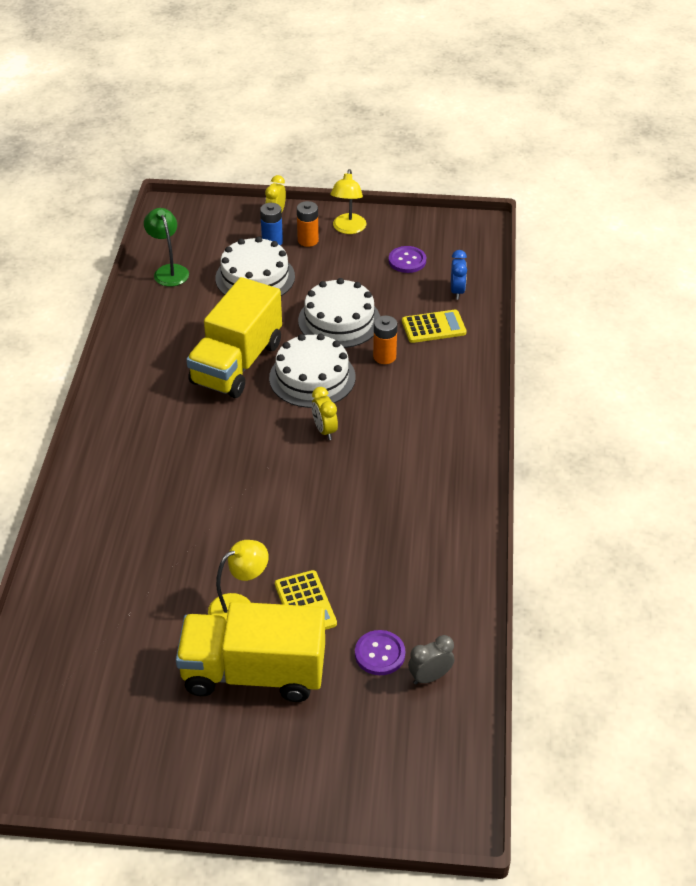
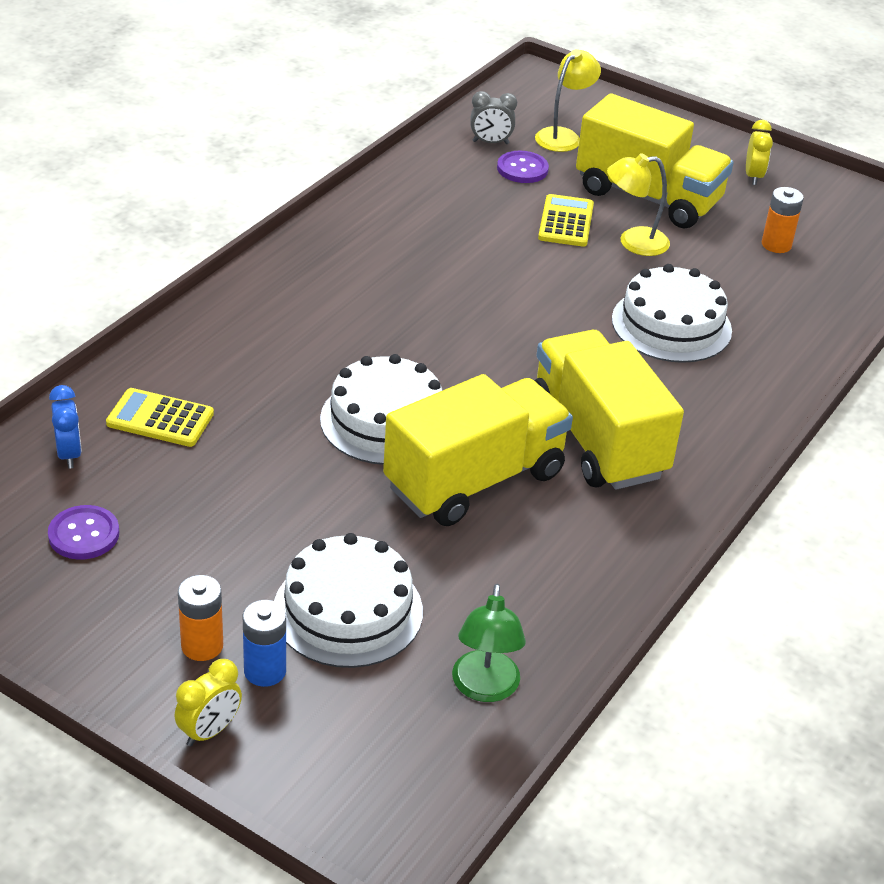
camera: 155 degrees left, 5 degrees down
white cake [298,278,380,348] -> white cake moved to [612,264,732,363]
yellow clock [312,387,338,440] -> yellow clock moved to [746,120,773,185]
yellow lamp [330,169,366,234] -> yellow lamp moved to [535,49,601,152]
orange battery [373,316,397,364] -> orange battery moved to [762,187,804,253]
blue clock [451,250,467,299] -> blue clock turned 135 degrees clockwise [49,385,82,469]
none -> yellow truck [534,330,684,490]

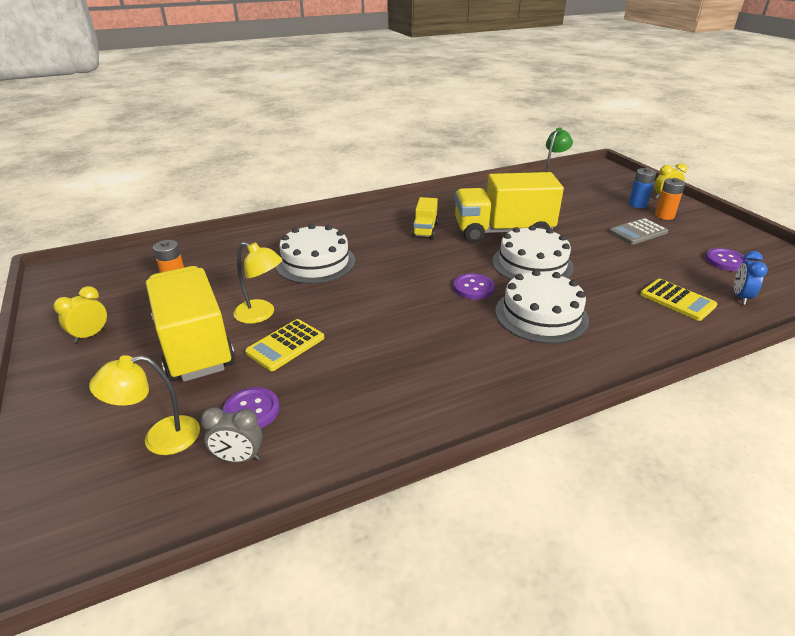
camera: 145 degrees left, 5 degrees down
white cake [274,533,423,668] -> white cake moved to [495,270,589,344]
grey clock [470,91,517,144] -> grey clock turned 150 degrees clockwise [201,407,262,463]
yellow truck [534,330,684,490] -> yellow truck [412,197,438,239], size x0.47
none -> purple button [453,273,495,300]
none -> grey calculator [609,218,668,245]

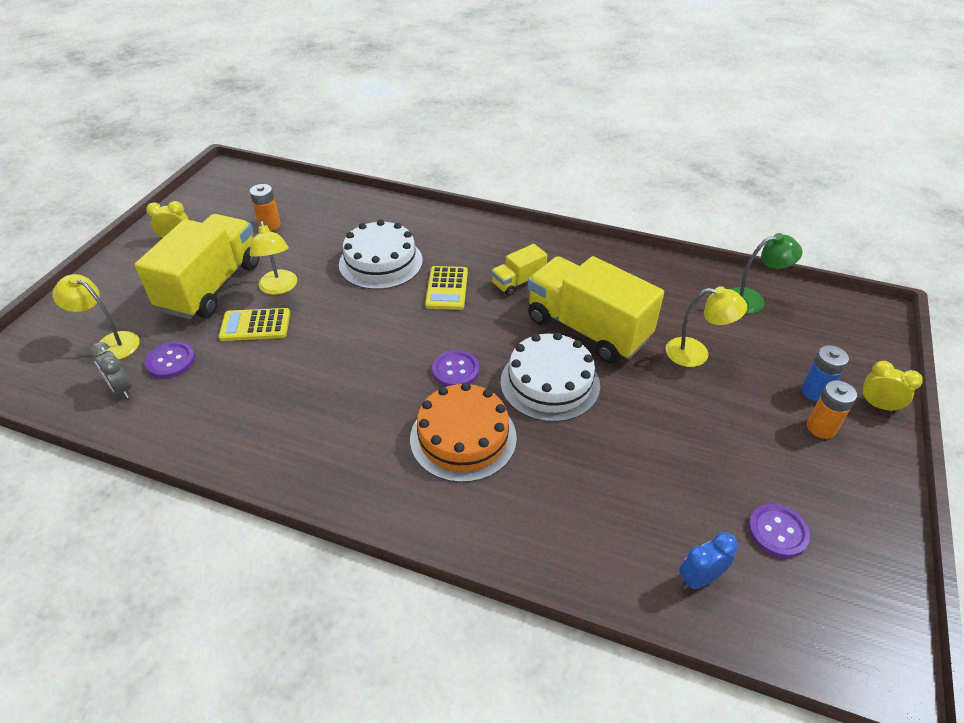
camera: 45 degrees right, 10 degrees up
white cake [495,270,589,344] -> orange cake [410,382,517,482]
grey calculator [609,218,668,245] -> none
yellow calculator [640,279,717,321] -> yellow calculator moved to [425,266,468,310]
none -> yellow lamp [666,286,747,367]

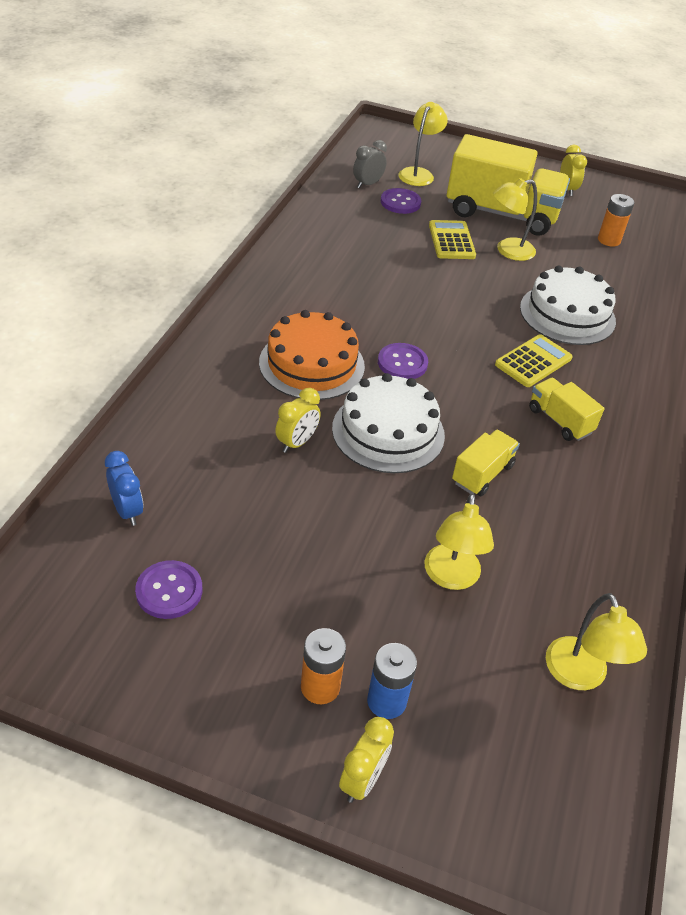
camera: 85 degrees right, 0 degrees up
yellow calculator [425,266,468,310] -> yellow calculator turned 135 degrees clockwise [495,334,573,387]
yellow truck [527,256,664,363] -> yellow truck [452,430,520,496], size x0.47
green lamp [731,233,803,314] -> yellow lamp [546,593,647,690]
none -> yellow clock [275,388,320,453]

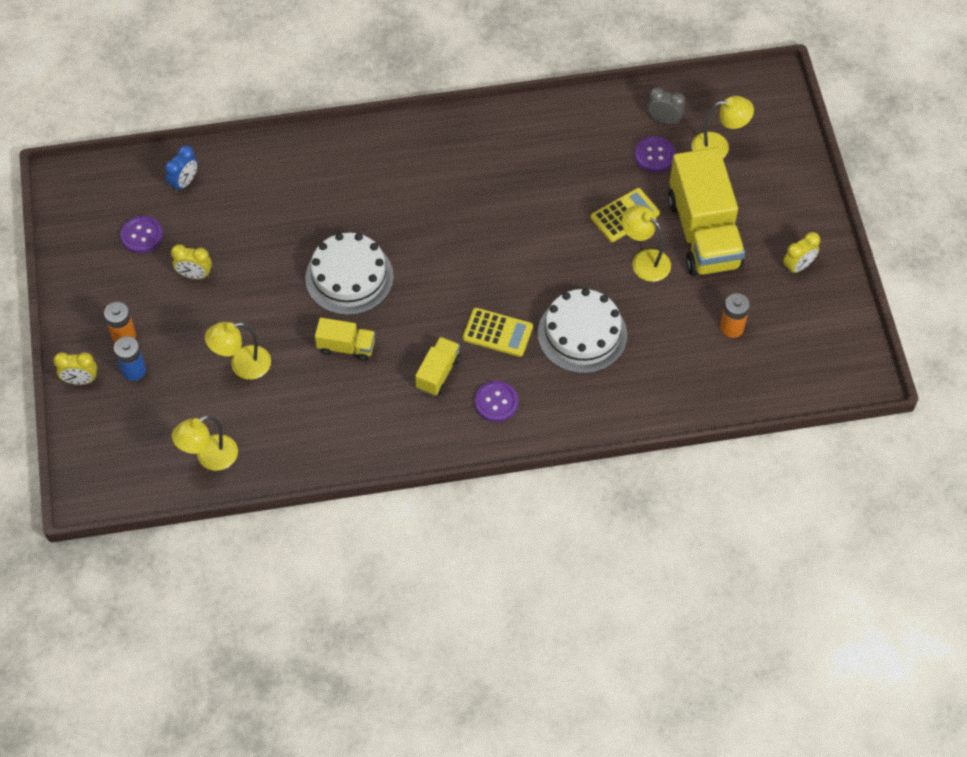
camera: 65 degrees right, 15 degrees up
orange cake [259,310,365,400] -> none
yellow clock [275,388,320,453] -> yellow clock moved to [171,245,212,279]
purple button [378,343,428,379] -> purple button moved to [474,381,519,422]

